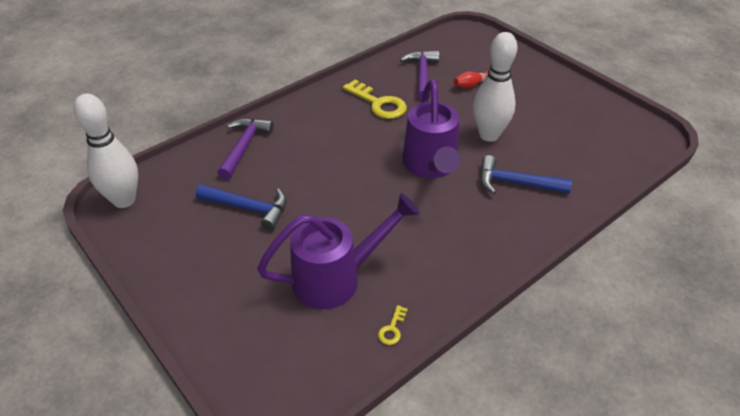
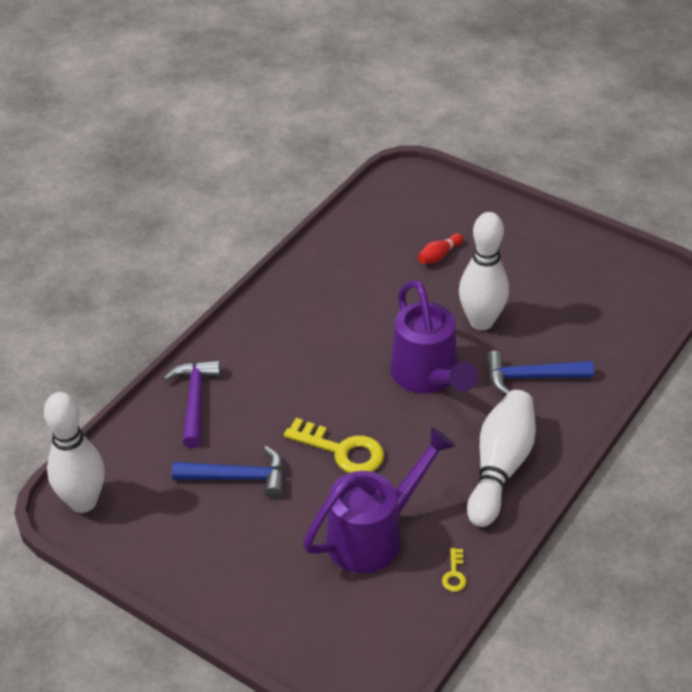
camera: 15 degrees left, 0 degrees up
yellow key [343,80,407,119] -> yellow key moved to [284,418,384,473]
purple hammer [400,51,439,101] -> none
none -> white bowling pin [467,390,536,527]

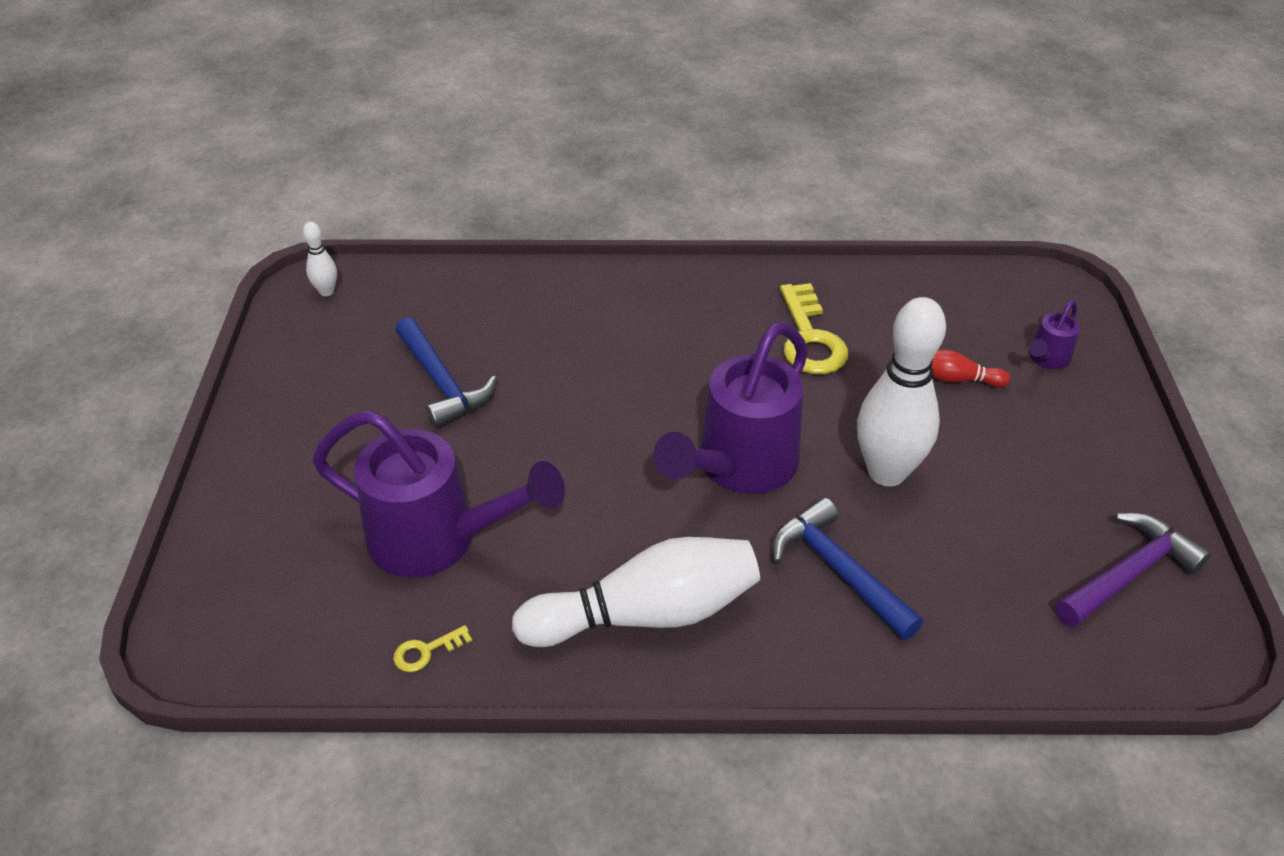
camera: 55 degrees right, 0 degrees up
white bowling pin [44,392,105,513] -> white bowling pin [303,222,337,296], size x0.45
purple hammer [164,360,221,448] -> purple hammer moved to [1055,513,1211,627]
yellow key [284,418,384,473] -> yellow key moved to [780,283,848,374]
none -> purple watering can [1029,300,1080,369]

